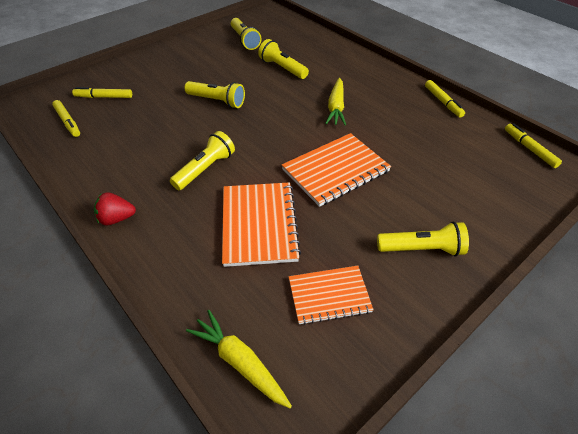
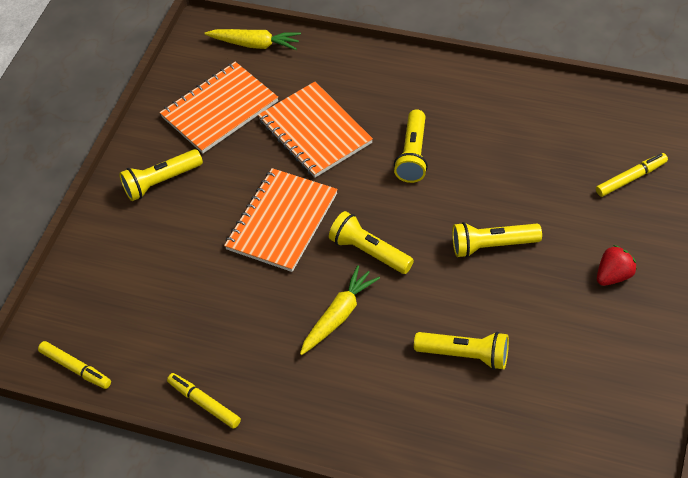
camera: 155 degrees right, 5 degrees up
yellow marker [52,100,80,137] -> none
red strawberry [94,192,136,225] -> red strawberry moved to [597,245,637,286]
yellow flashlight [231,18,261,50] -> yellow flashlight moved to [329,211,414,274]
orange notebook [289,266,374,325] -> orange notebook [160,62,278,154], size x1.53
yellow carrot [325,78,346,126] -> yellow carrot turned 60 degrees clockwise [300,265,380,355]

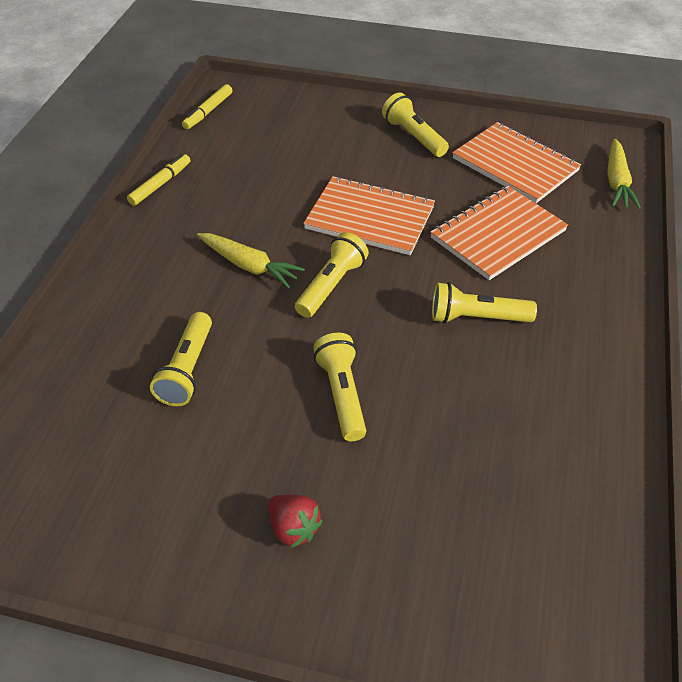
camera: 80 degrees right, 5 degrees down
yellow marker [596,153,668,197] -> none

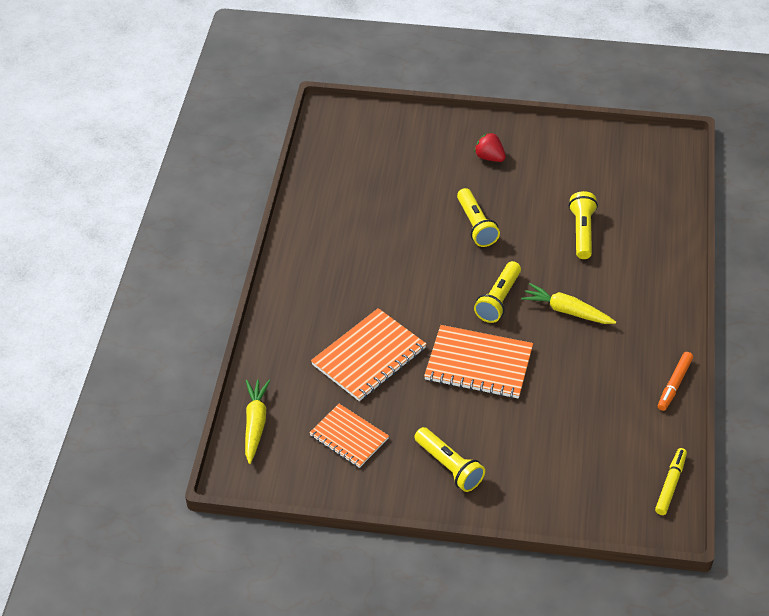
camera: 175 degrees right, 0 degrees up
yellow marker [127,154,190,206] -> orange marker [658,352,693,411]
yellow flashlight [432,282,537,324] -> none
orange notebook [452,122,581,203] -> orange notebook [309,404,389,468], size x0.65

